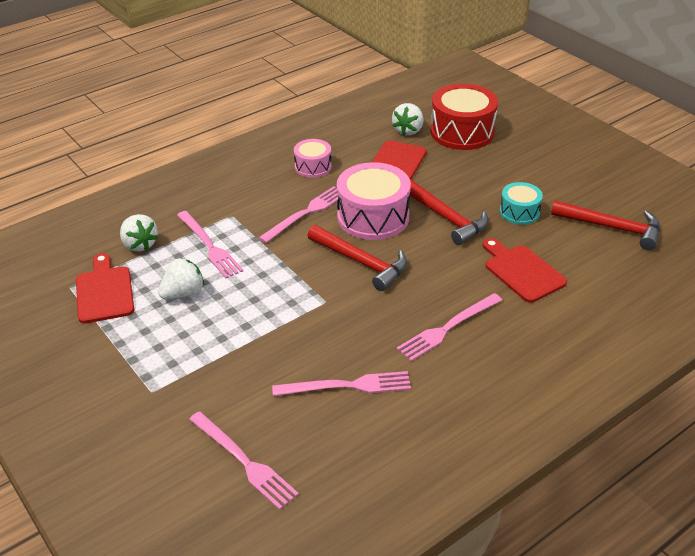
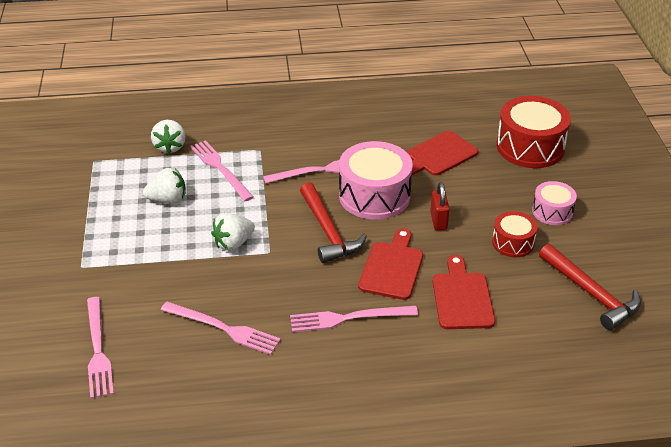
camera: 30 degrees right, 0 degrees up
red cutting board [76,253,134,324] -> red cutting board moved to [358,229,423,300]
pink fork [177,211,243,278] -> pink fork turned 150 degrees clockwise [190,140,254,201]
pink drum [294,139,332,178] -> pink drum moved to [532,181,577,225]
white strawberry [392,103,423,135] -> white strawberry moved to [211,213,255,251]
red hammer [410,179,489,245] -> red padlock [430,182,449,230]
turquoise drum [500,182,543,225] -> red drum [492,211,537,257]

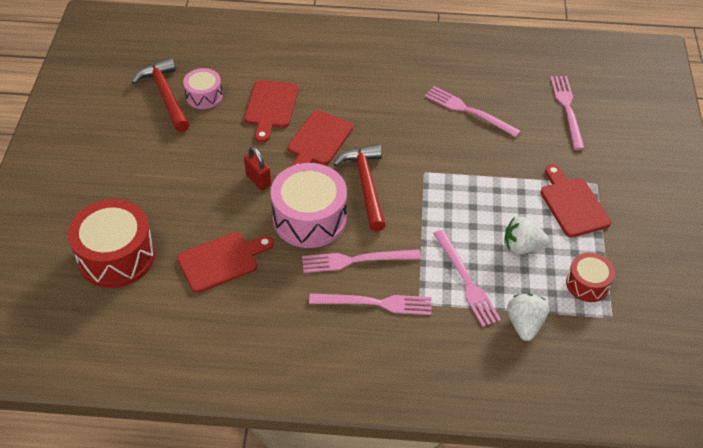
camera: 170 degrees left, 10 degrees up
white strawberry [211,213,255,251] -> none
pink fork [290,306,418,332] -> pink fork moved to [309,293,432,315]
red padlock [430,182,449,230] -> red padlock turned 45 degrees counterclockwise [244,147,271,190]
red drum [492,211,537,257] -> red drum moved to [566,252,615,302]
pink drum [532,181,577,225] -> pink drum moved to [183,68,223,109]
none -> red cutting board [541,165,611,237]

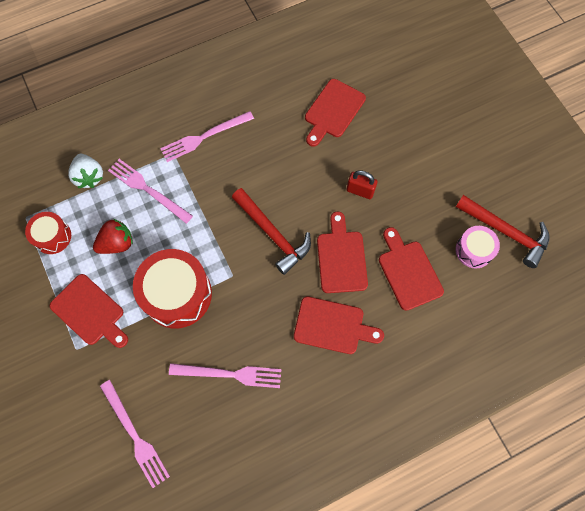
camera: 150 degrees right, 20 degrees up
red drum [68,199,155,288] -> red drum moved to [133,249,212,328]
pink drum [271,163,347,248] -> none
pink fork [302,249,421,273] -> none
white strawberry [504,217,549,255] -> red strawberry [93,219,133,254]
none -> red cutting board [294,296,384,354]

